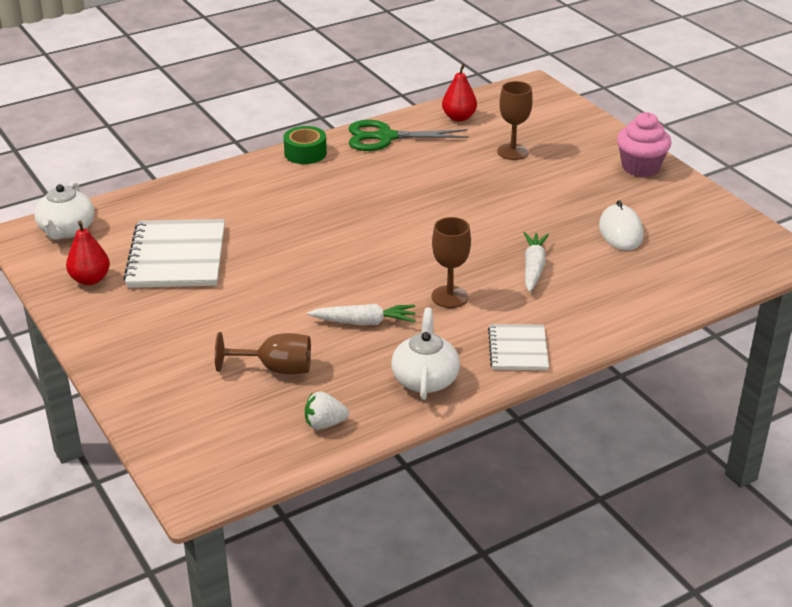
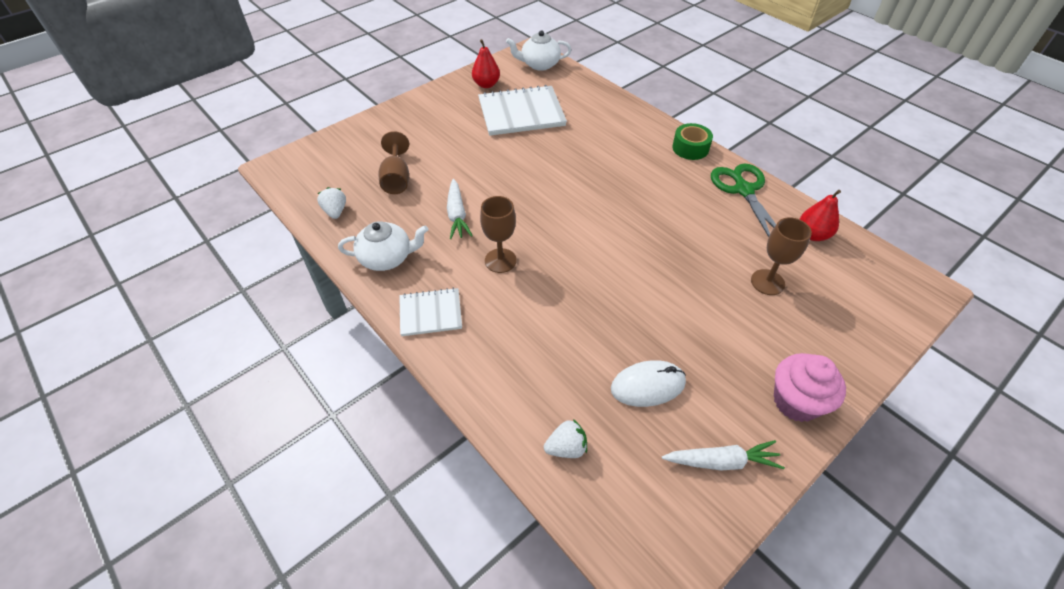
camera: 80 degrees right, 15 degrees up
white carrot [524,232,549,292] -> white carrot moved to [662,440,785,470]
none -> white strawberry [544,419,587,458]

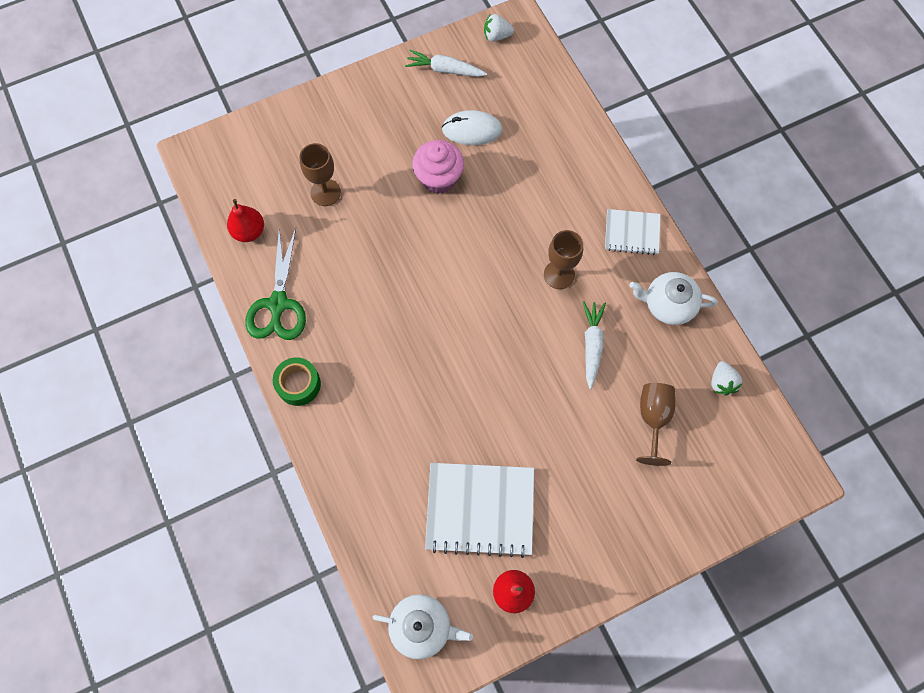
camera: 165 degrees left, 20 degrees up
white strawberry [544,419,587,458] -> white strawberry moved to [484,14,514,42]
pink cupcake [774,353,846,422] -> pink cupcake moved to [412,140,464,194]

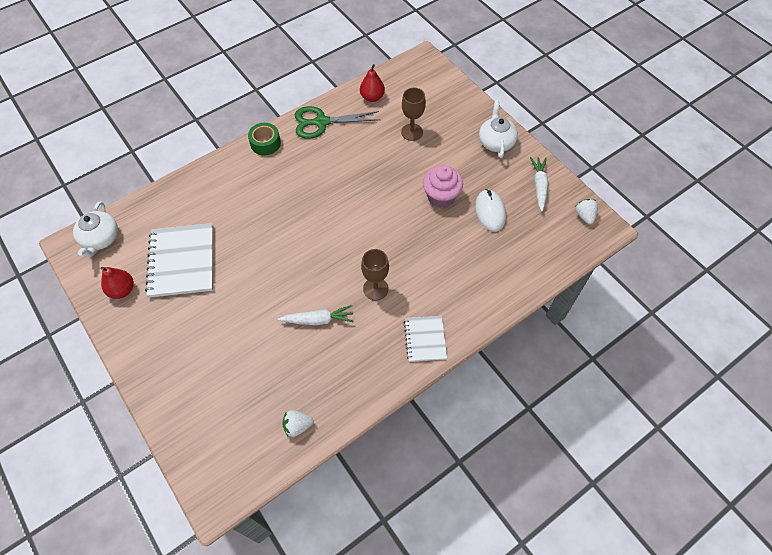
camera: 80 degrees right, 10 degrees down
white teapot [630,272,717,325] -> white teapot moved to [479,100,518,158]
brown goblet [636,383,676,466] -> none

